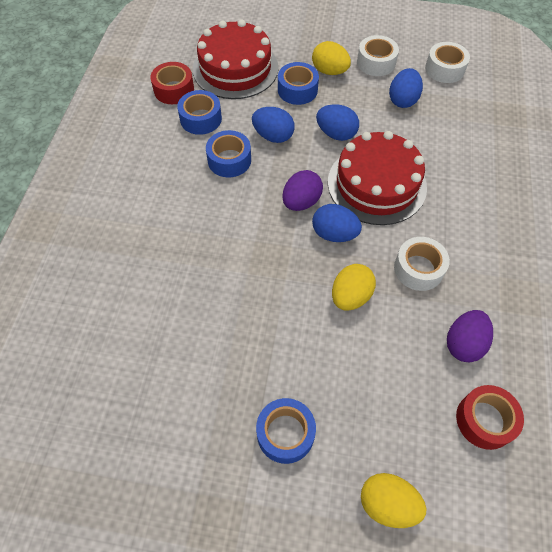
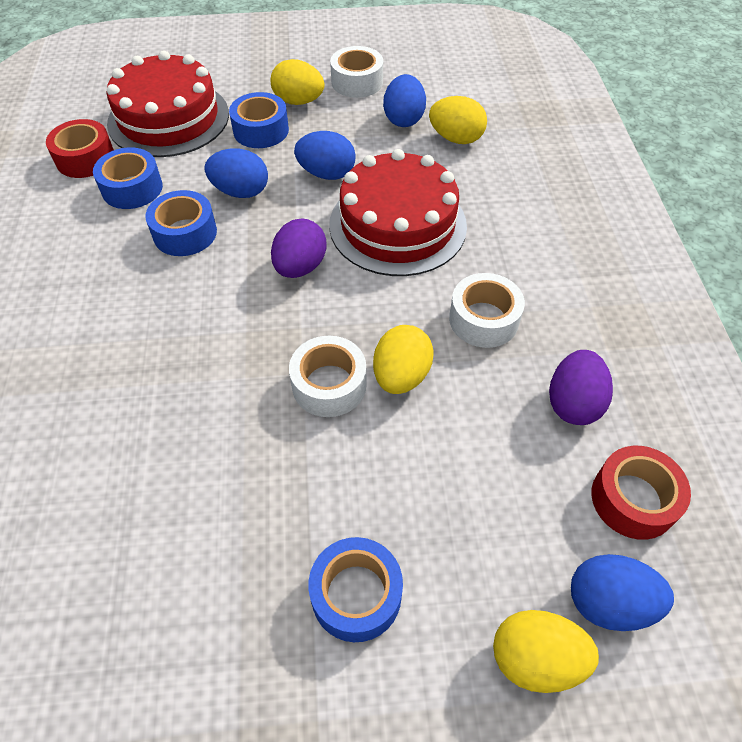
camera: 15 degrees left, 5 degrees down
blue egg [312,204,362,242] -> blue egg moved to [571,554,674,631]
white tape [425,42,470,83] -> white tape moved to [289,336,367,417]
none -> yellow egg [429,96,487,144]

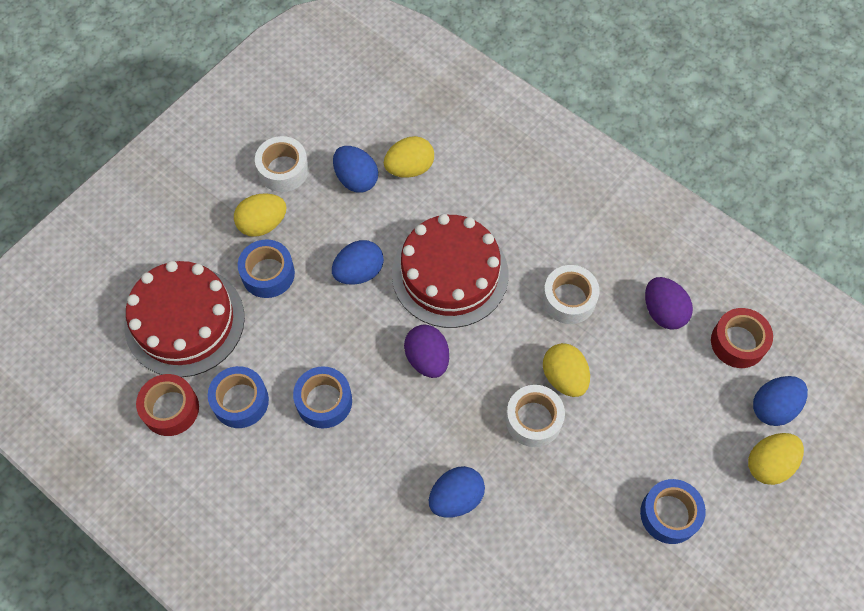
camera: 45 degrees left, 10 degrees up
blue egg [204,148,268,198] -> blue egg moved to [429,466,485,518]

